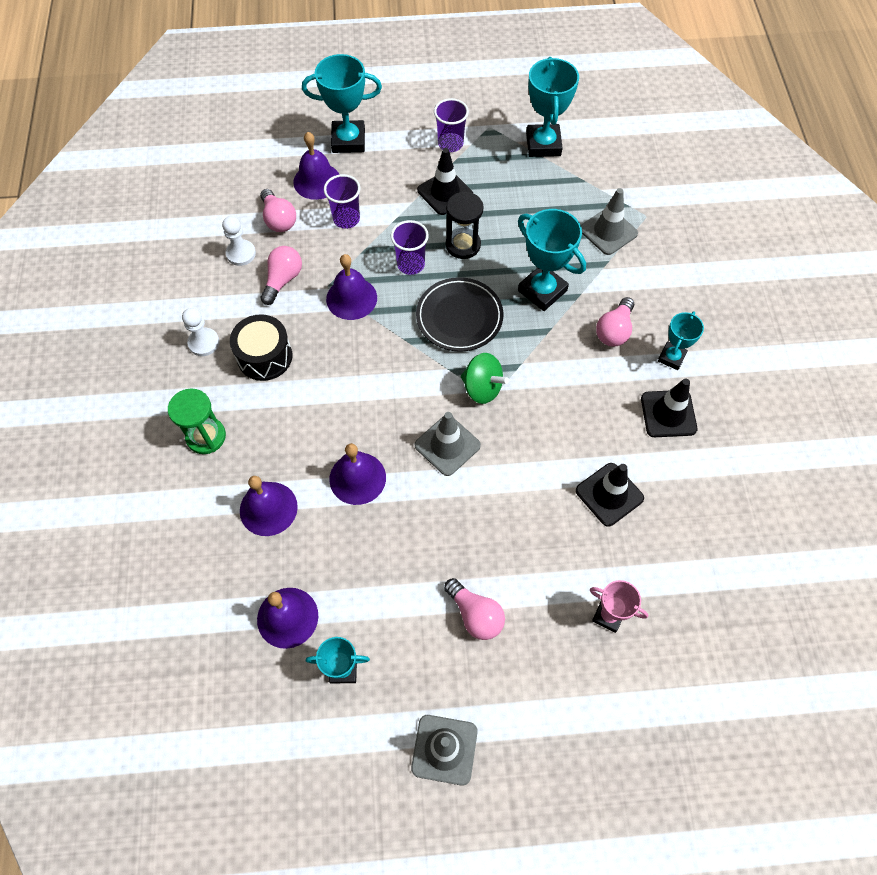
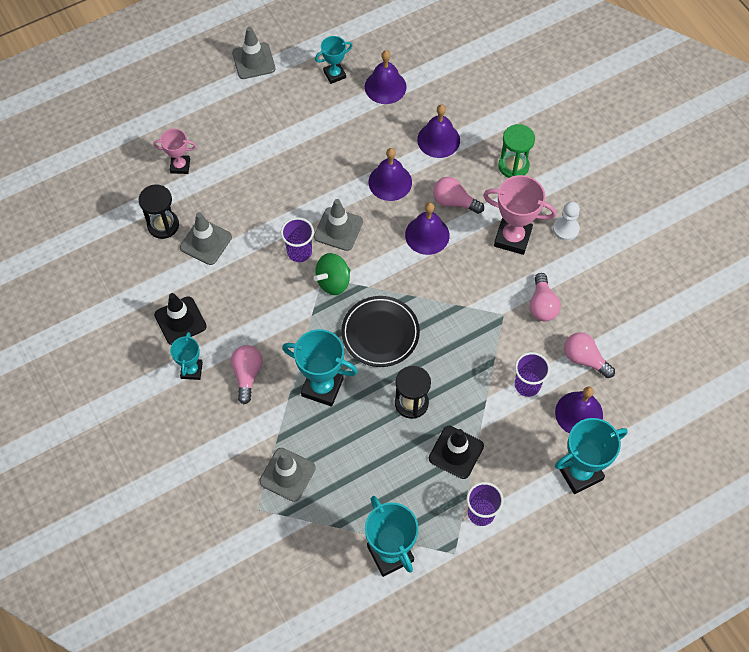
camera: 155 degrees right, 0 degrees up
white pawn [222,216,256,266] -> none
black drum [230,314,292,381] -> pink trophy [483,175,557,255]
purple bell [326,254,377,320] -> purple bell moved to [405,202,450,255]
purple cup [391,220,429,275] -> purple cup moved to [281,217,314,262]
pink light bulb [444,578,505,640] -> pink light bulb moved to [433,177,484,214]
green spinning top [461,353,509,404] -> green spinning top turned 45 degrees counterclockwise [314,253,350,295]
black traffic cone [576,463,644,527] -> grey traffic cone [180,212,232,265]
none -> black hourglass [139,184,179,239]

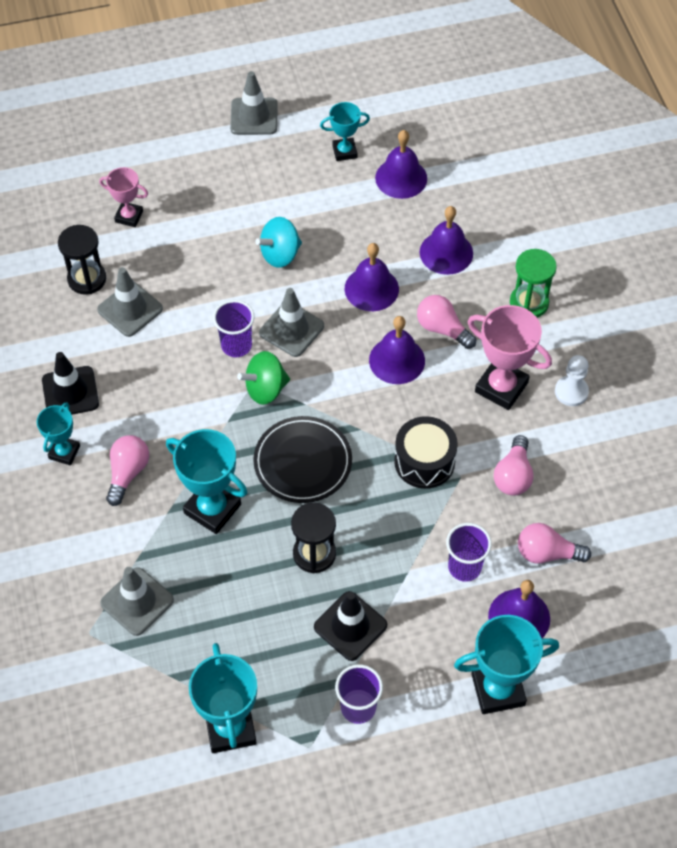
camera: 15 degrees right, 5 degrees down
pink light bulb [564,332,615,378] -> pink light bulb turned 45 degrees counterclockwise [518,523,591,564]
none -> turquoise spinning top [255,217,302,268]
none -> black drum [394,416,458,489]

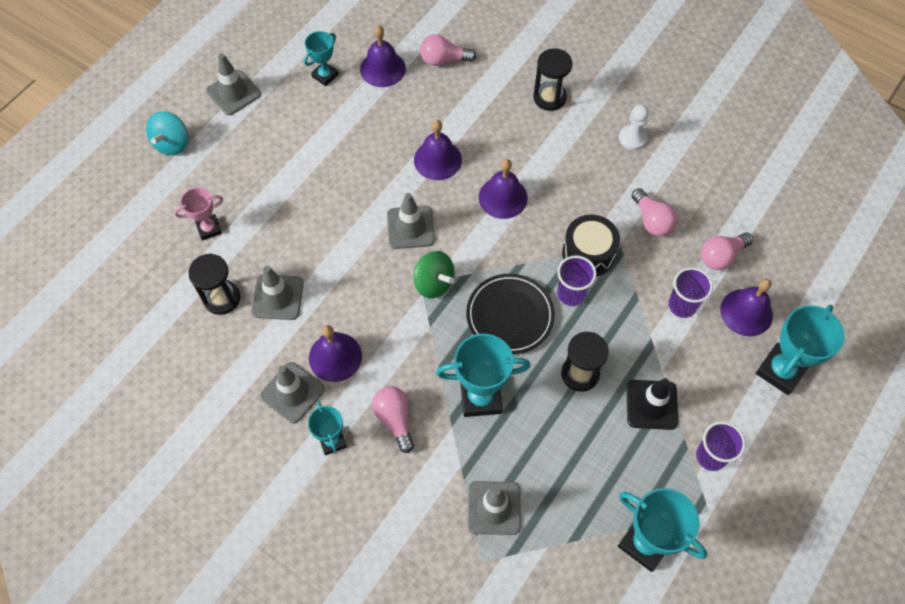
camera: 40 degrees left, 5 degrees up
black traffic cone [42,352,99,415] -> grey traffic cone [260,362,325,423]
purple cup [213,300,254,357] -> purple cup moved to [557,255,597,306]
green spinning top [237,351,290,405] -> green spinning top turned 75 degrees counterclockwise [414,251,454,298]
turquoise spinning top [255,217,302,268] -> turquoise spinning top moved to [146,111,188,155]
pink light bulb [417,295,476,349] -> pink light bulb moved to [420,34,476,66]
purple bell [420,206,473,275] -> purple bell moved to [309,325,362,382]
pink trophy [468,305,552,410] -> none
green hourglass [510,249,557,318] -> black hourglass [533,48,573,111]

